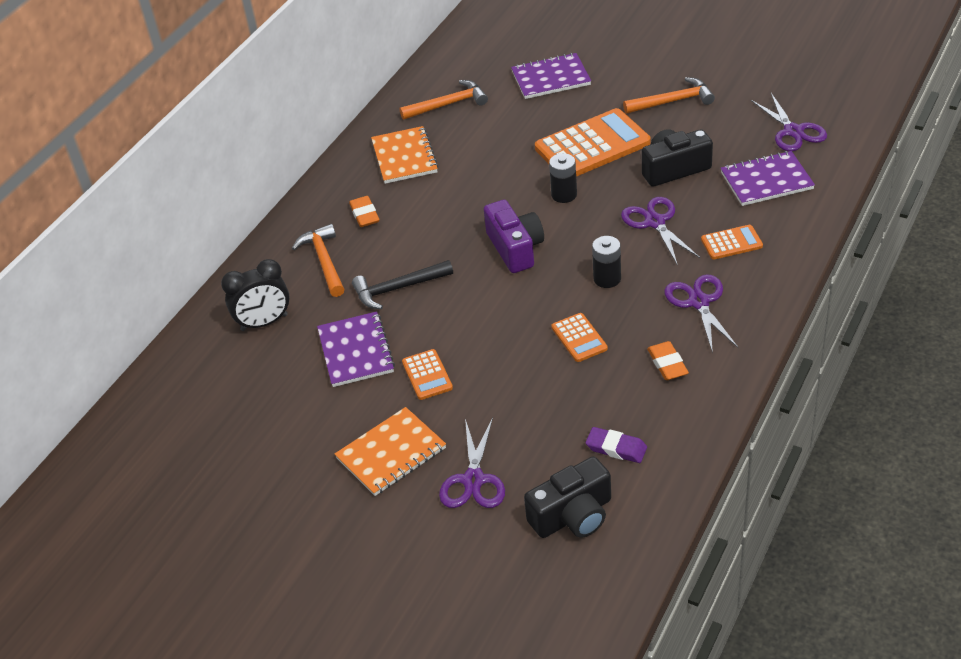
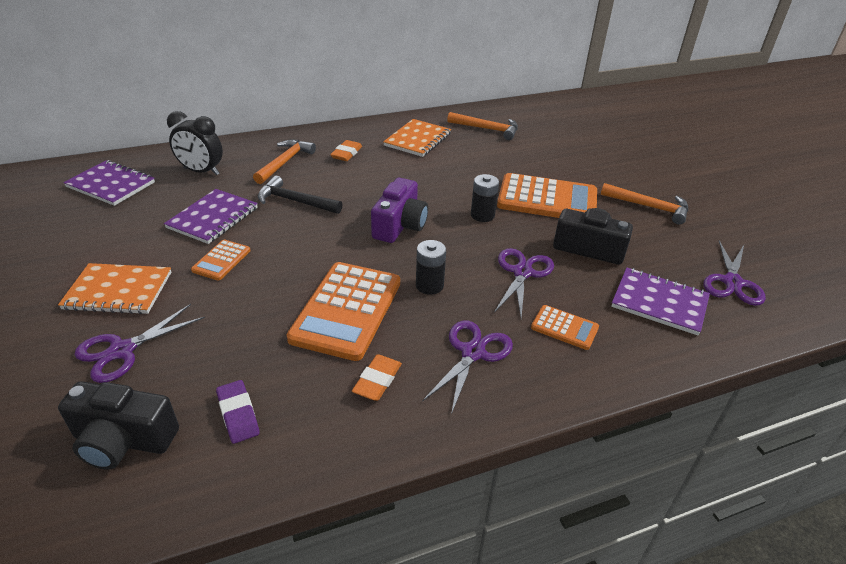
camera: 35 degrees right, 5 degrees down
purple notebook [511,53,591,99] -> purple notebook moved to [63,160,155,206]
orange calculator [551,313,608,362] -> orange calculator [286,262,400,361], size x2.05

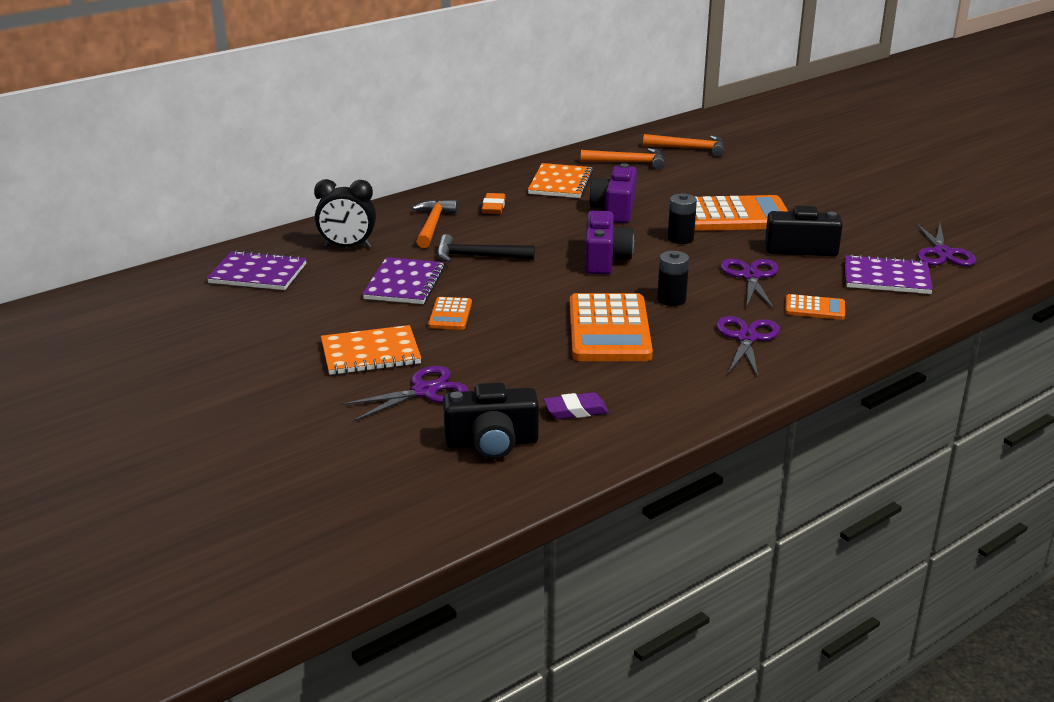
camera: 15 degrees left, 10 degrees down
purple scissors [74,304,205,383] -> purple scissors turned 150 degrees counterclockwise [341,366,468,421]
purple eraser [216,380,260,444] -> purple eraser turned 60 degrees counterclockwise [543,392,609,419]
orange eraser [352,354,402,401] -> none
orange hammer [601,183,688,225] -> orange hammer moved to [643,134,725,157]
none -> purple camera [589,163,637,223]

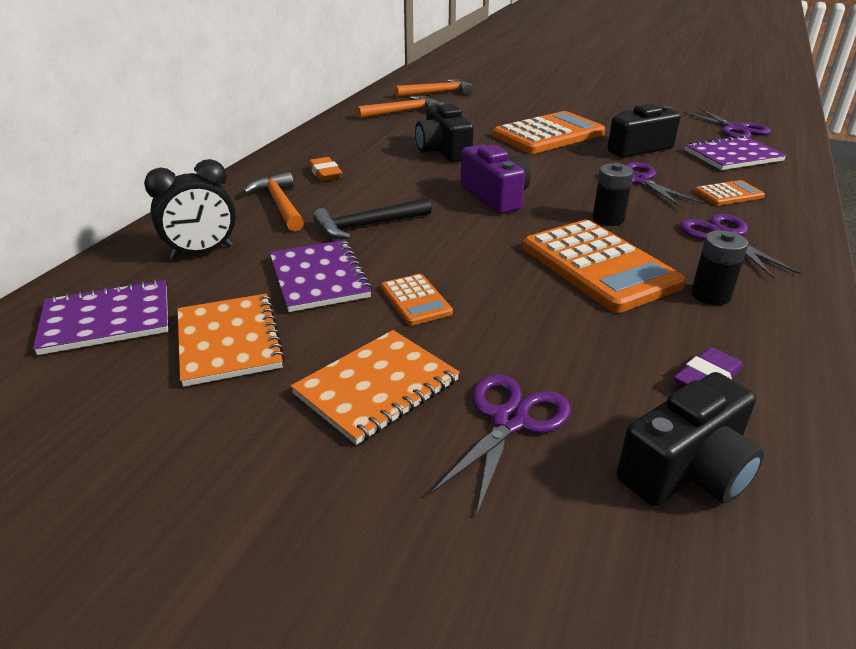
camera: 30 degrees left, 5 degrees up
orange notebook [528,163,593,198] -> orange notebook moved to [178,294,285,387]
purple camera [589,163,637,223] -> black camera [415,102,474,162]
black battery [668,193,697,244] -> black battery moved to [691,230,748,305]

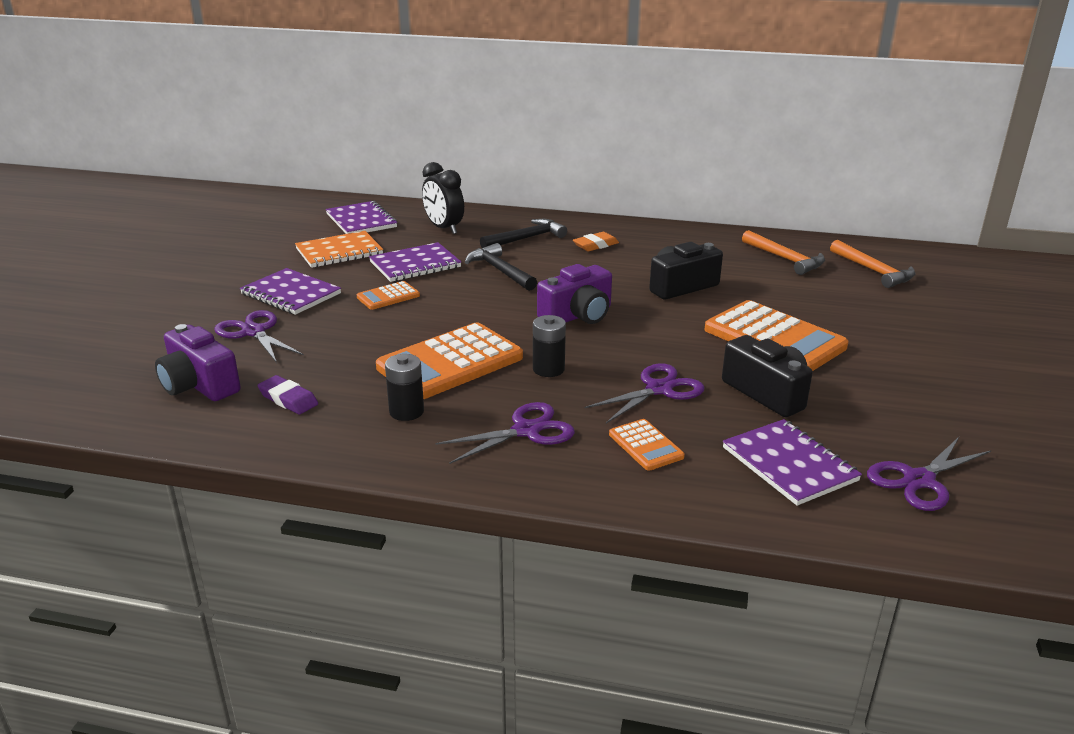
camera: 80 degrees right, 5 degrees down
orange hammer [243,172,304,232] -> black hammer [480,219,567,248]
orange notebook [291,330,460,445] -> purple notebook [240,268,341,315]
purple scissors [430,375,571,515] -> purple scissors turned 150 degrees counterclockwise [214,310,304,363]
black camera [617,372,764,506] -> purple camera [155,324,241,401]

